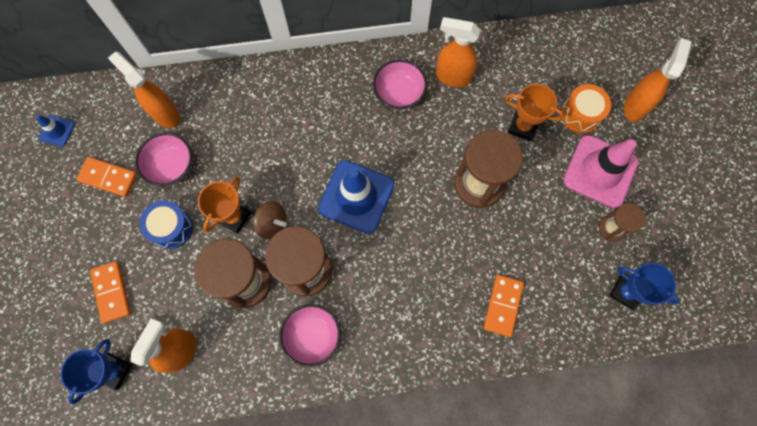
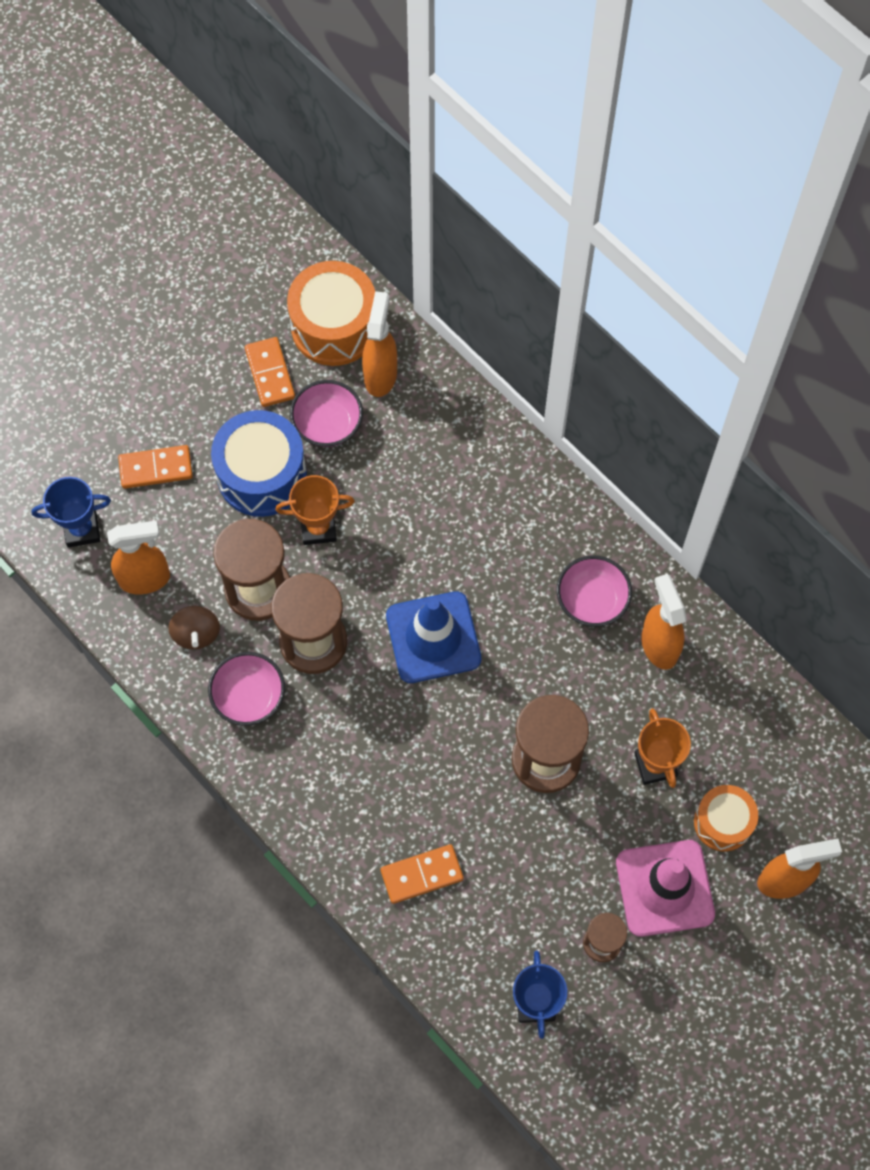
camera: 55 degrees right, 5 degrees down
blue traffic cone [35,115,75,147] -> none
orange domino [90,261,131,323] -> orange domino turned 45 degrees clockwise [118,445,193,489]
blue drum [139,200,193,249] -> blue drum [211,410,307,517], size x1.63
brown spinning top [253,201,286,239] -> brown spinning top moved to [168,606,220,649]
none -> orange drum [287,261,375,366]

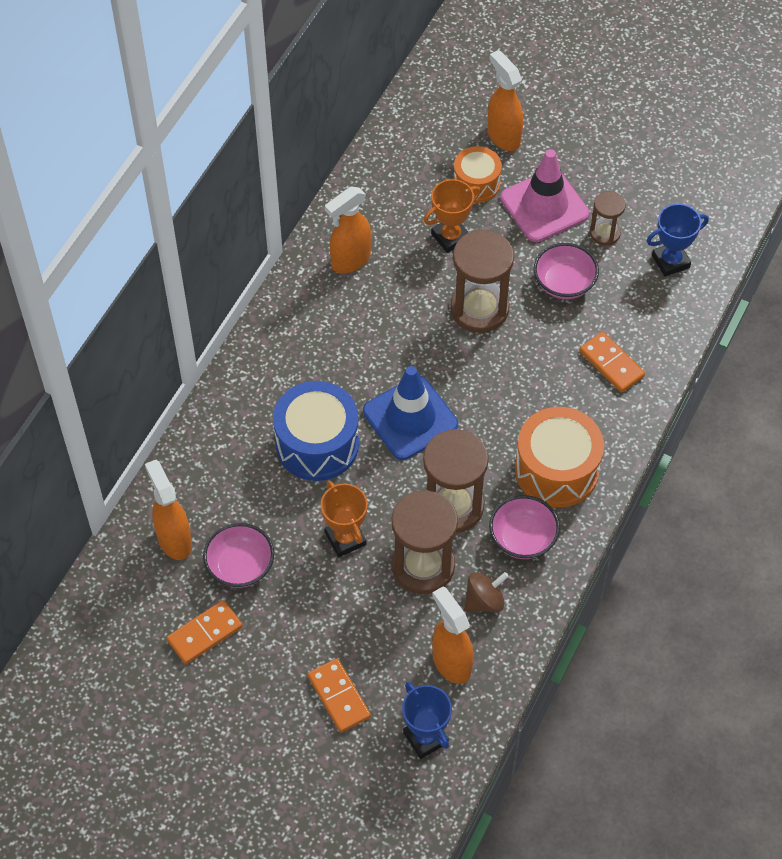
camera: 110 degrees left, 10 degrees down
blue drum [211,410,307,517] -> blue drum moved to [273,381,359,481]
orange drum [287,261,375,366] -> orange drum moved to [515,407,604,507]
orange spray bottle [362,291,397,397] -> orange spray bottle turned 75 degrees clockwise [145,460,192,560]
pink bowl [556,555,632,627] -> pink bowl moved to [534,243,599,299]

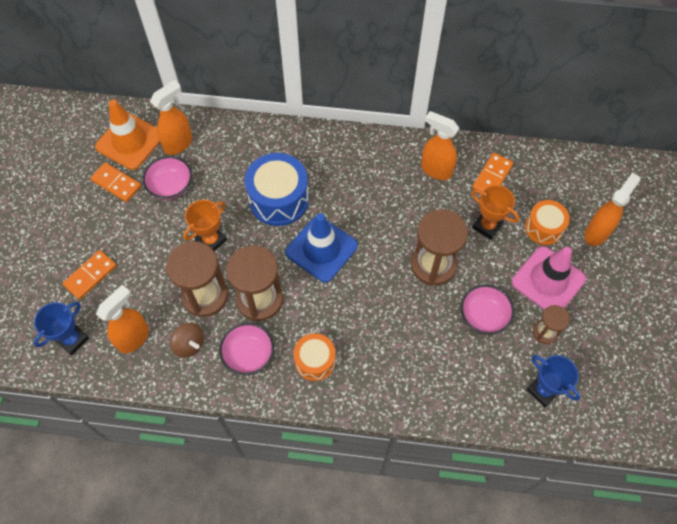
camera: 70 degrees right, 5 degrees up
orange drum [515,407,604,507] -> orange drum [294,333,336,381], size x0.61
orange domino [579,332,645,392] -> orange domino moved to [472,153,513,191]
none -> orange traffic cone [95,99,160,170]

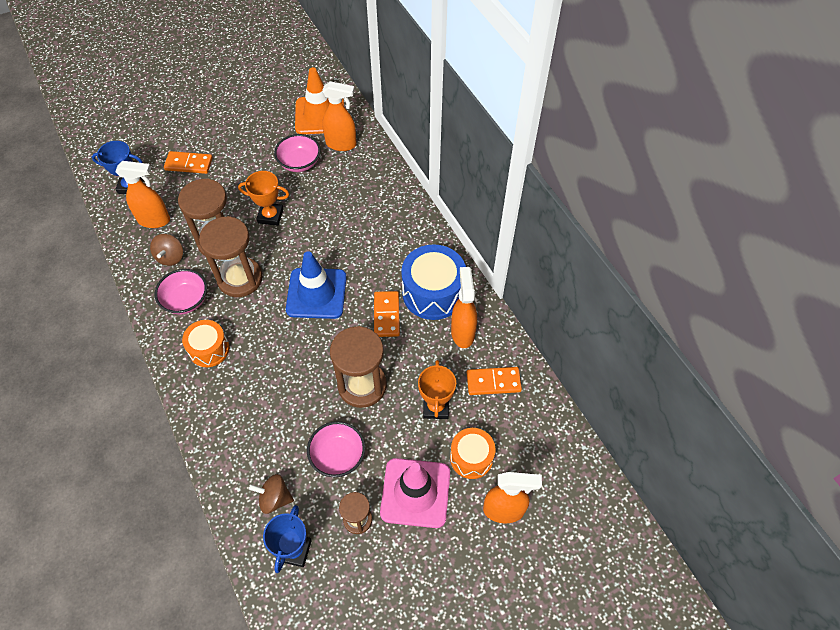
camera: 55 degrees right, 5 degrees down
orange domino [90,162,141,202] -> orange domino moved to [374,291,400,337]
blue drum [245,153,309,226] -> blue drum moved to [401,244,466,320]
none -> brown spinning top [249,474,294,514]

